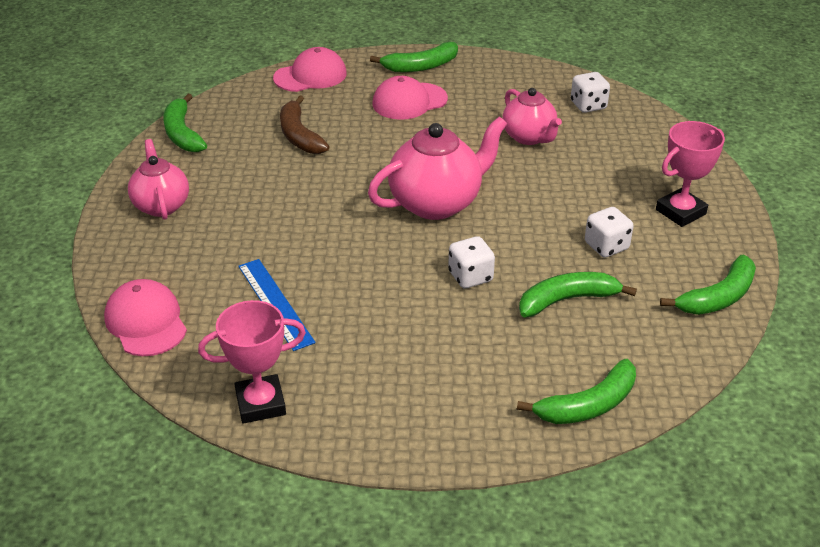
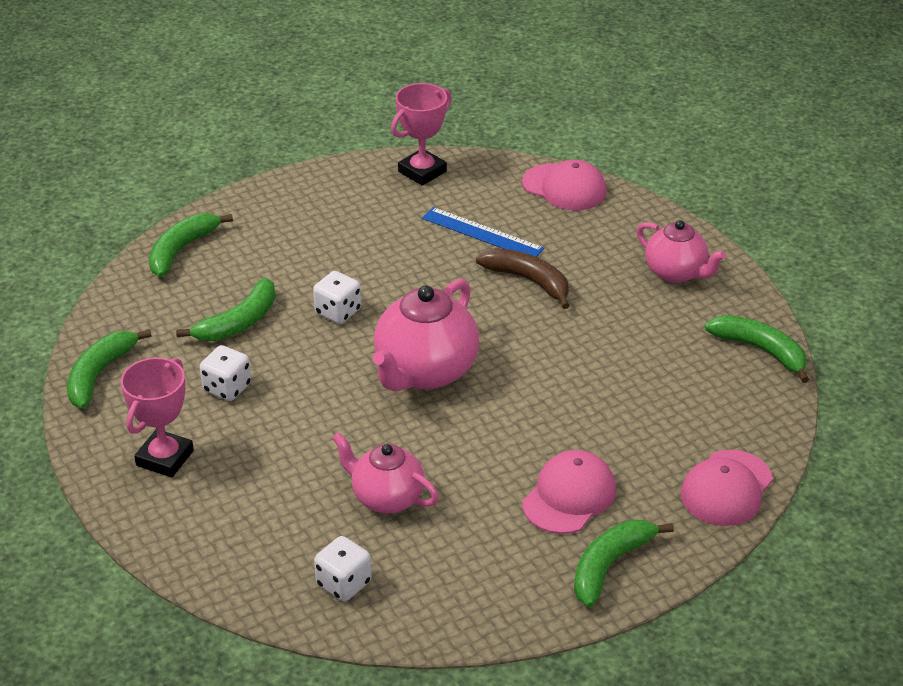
camera: 150 degrees right, 0 degrees up
brown banana [280,95,329,154] -> brown banana moved to [476,248,570,309]

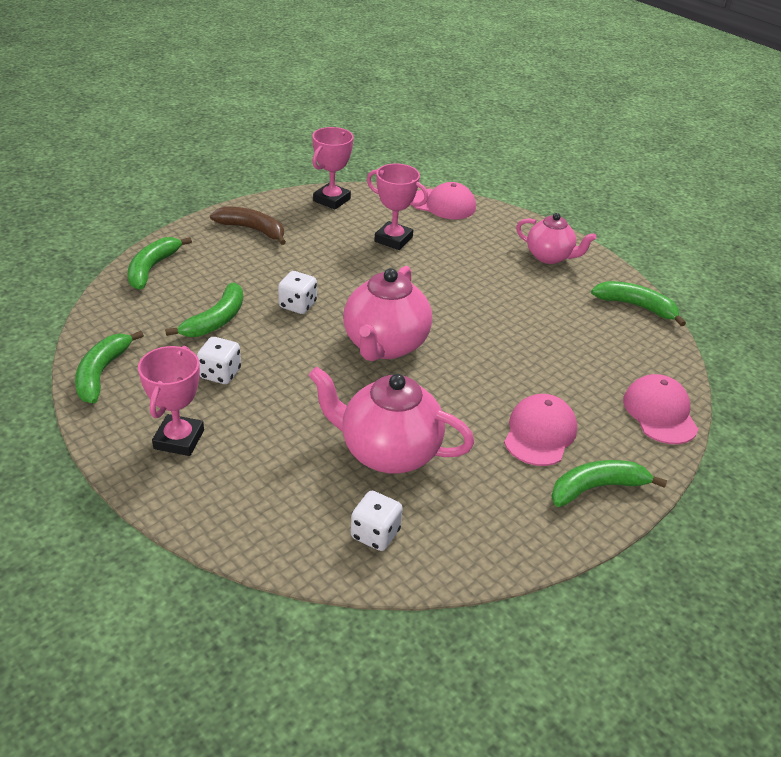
camera: 15 degrees left, 0 degrees up
pink teapot [332,432,439,513] -> pink teapot [309,367,474,474], size x1.56
blue ruler [422,207,544,257] -> pink trophy [367,164,429,250]
brown banana [476,248,570,309] -> brown banana moved to [210,206,286,245]
green banana [574,520,674,607] -> green banana turned 45 degrees clockwise [551,460,667,507]
pink cap [681,450,773,526] -> pink cap turned 150 degrees clockwise [623,374,698,444]

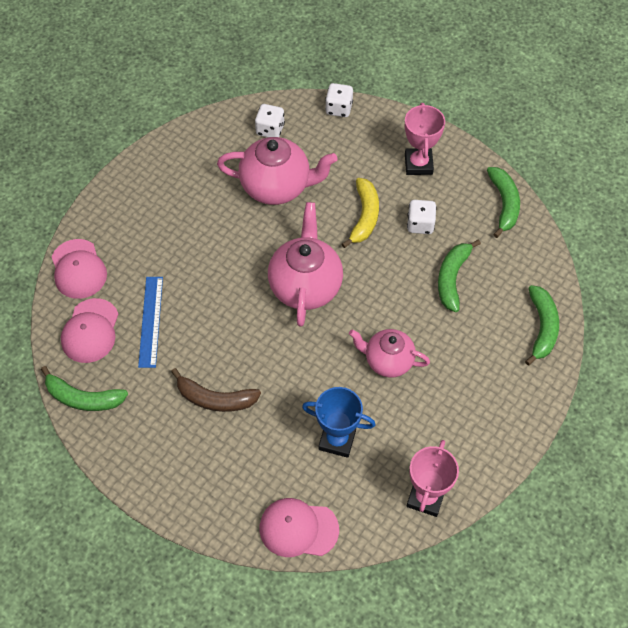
camera: 170 degrees right, 20 degrees up
brown banana [210,206,286,245] -> brown banana moved to [171,368,261,412]
white dice [278,271,317,314] -> white dice moved to [325,83,353,117]
pink trophy [367,164,429,250] -> blue trophy [302,387,376,458]
pink cap [504,394,577,466] -> pink cap moved to [61,298,118,363]
pink teapot [516,213,597,264] -> pink teapot moved to [349,329,430,378]
green banana [551,460,667,507] -> none
none -> blue ruler [138,277,163,368]
none -> yellow banana [342,178,379,248]

